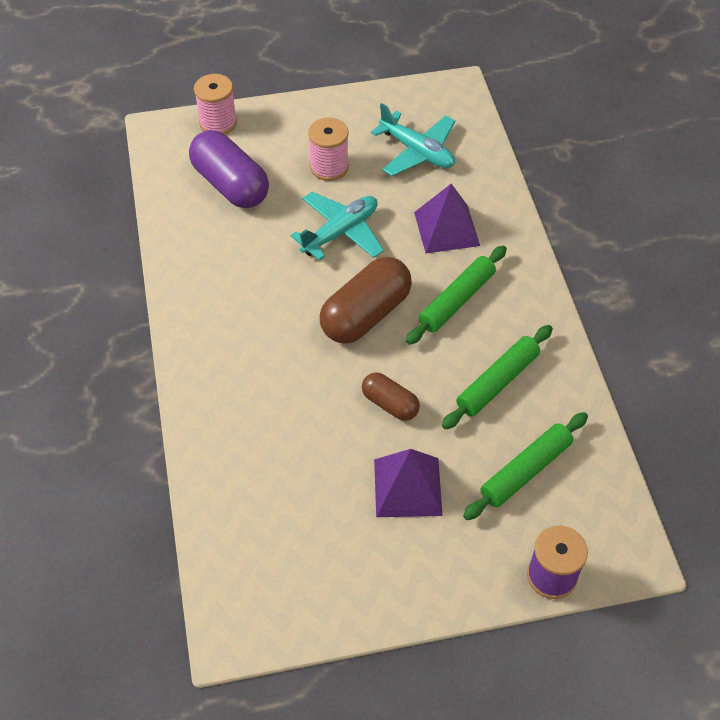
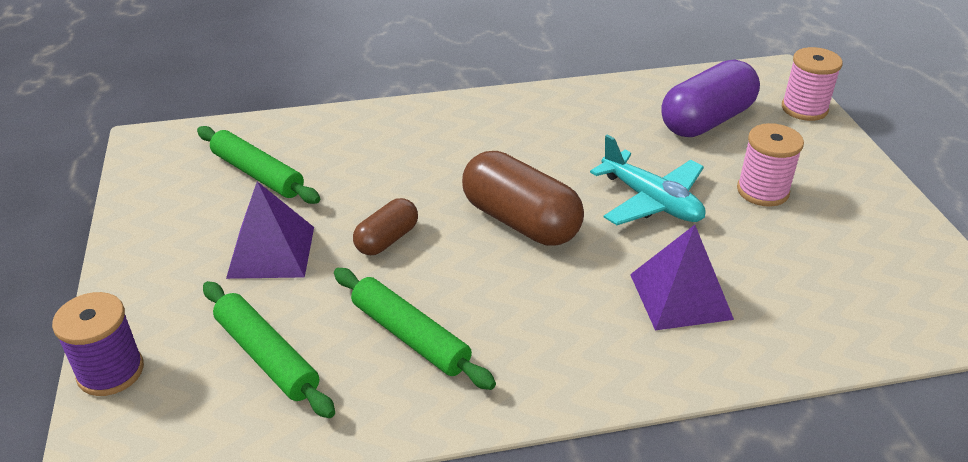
camera: 90 degrees right, 15 degrees down
turquoise plane [371,103,455,176] -> none
green rolling pin [406,246,507,345] -> green rolling pin moved to [197,126,320,204]

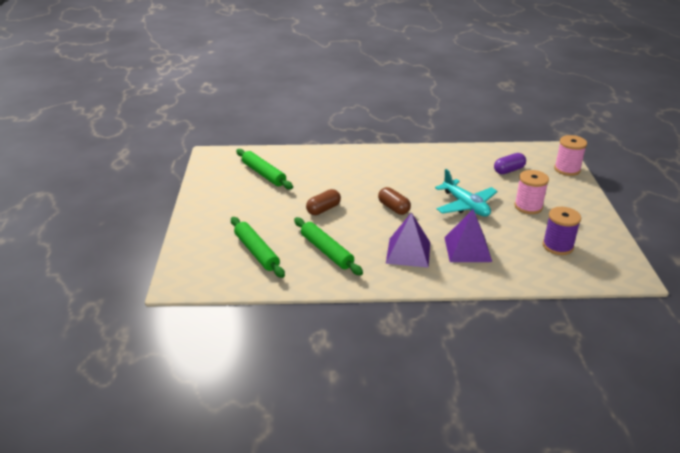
camera: 10 degrees right, 5 degrees down
purple spool [52,292,144,396] -> purple spool moved to [543,207,581,255]
purple pyramid [226,181,314,279] -> purple pyramid moved to [386,212,430,268]
brown capsule [462,151,584,246] -> brown capsule [378,187,411,215], size x0.55
purple capsule [661,60,760,137] -> purple capsule [494,153,526,174], size x0.55

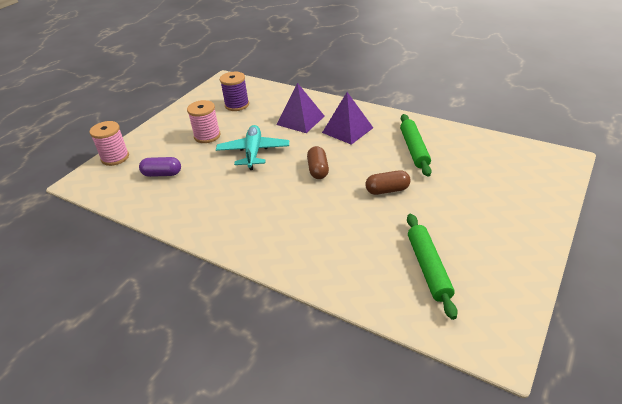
camera: 145 degrees left, 5 degrees up
green rolling pin [231,217,285,278] -> none

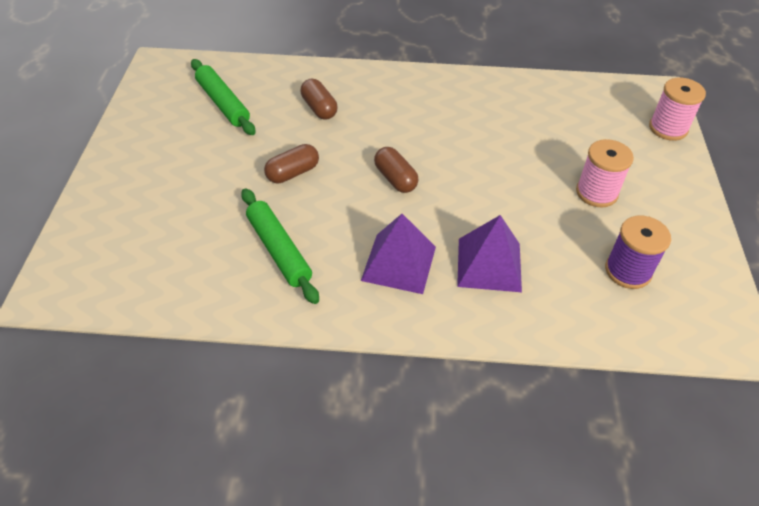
camera: 150 degrees right, 10 degrees up
purple capsule [139,157,181,177] -> none
turquoise plane [216,125,289,170] -> none
none -> brown capsule [300,79,337,120]

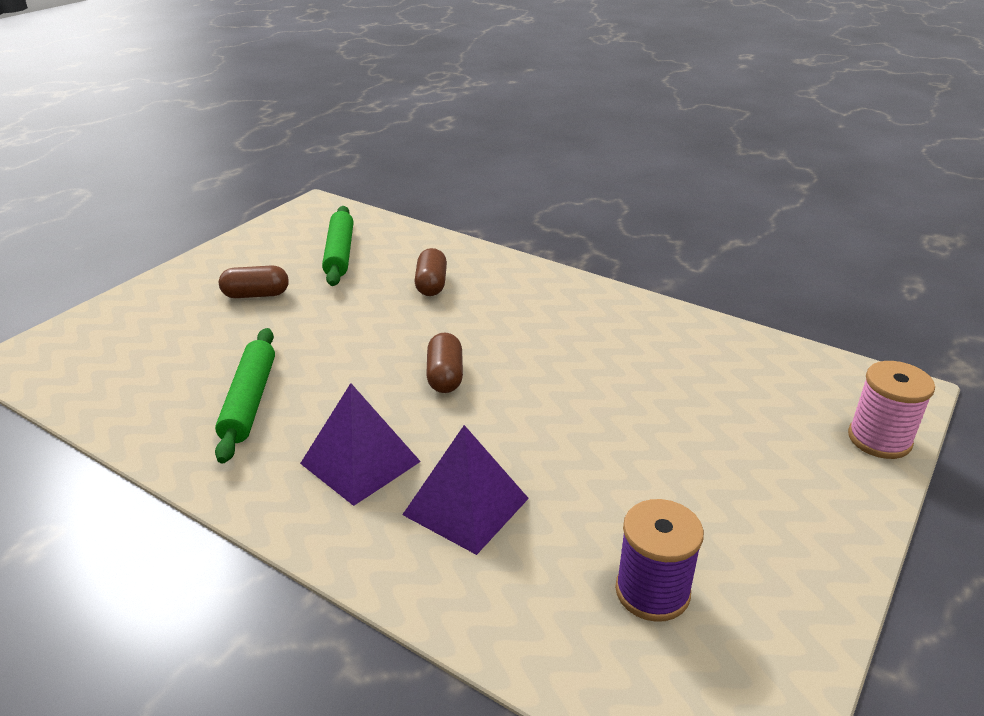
camera: 30 degrees right, 15 degrees down
brown capsule [264,144,319,183] -> brown capsule moved to [219,265,289,298]
pink spool [576,139,634,207] -> none

